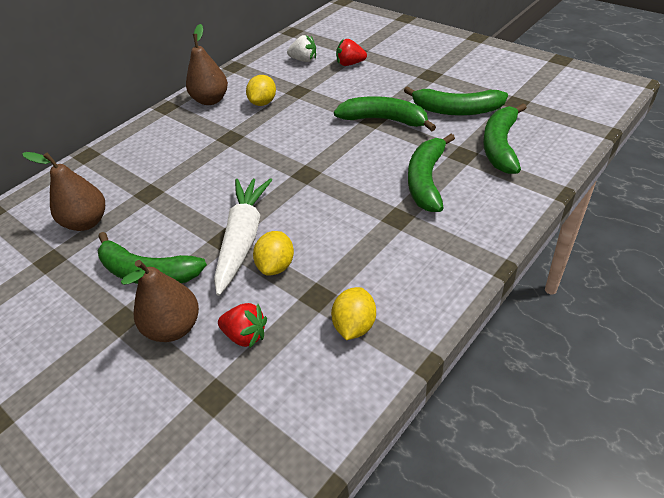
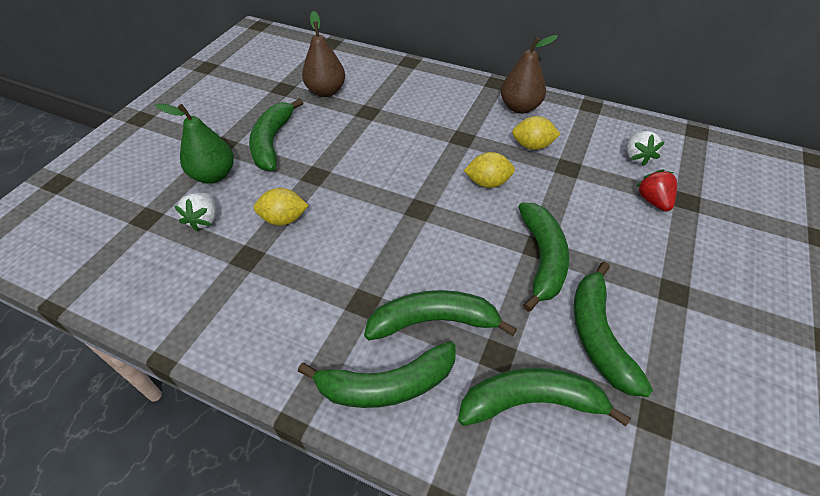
camera: 70 degrees right, 5 degrees up
brown pear [121,260,199,342] -> green pear [156,103,234,184]
white carrot [214,178,272,296] -> none
red strawberry [218,303,267,348] -> white strawberry [175,193,216,232]
yellow lemon [331,287,376,340] -> yellow lemon moved to [464,152,515,188]
none -> green banana [298,341,455,408]

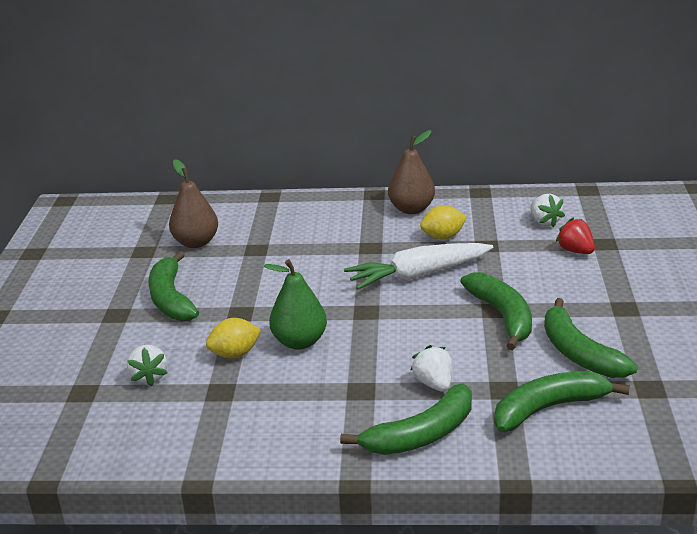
camera: 20 degrees left, 20 degrees down
green pear [156,103,234,184] -> green pear moved to [264,259,327,350]
green banana [364,290,517,340] -> white strawberry [410,345,452,392]
yellow lemon [464,152,515,188] -> white carrot [344,243,493,290]

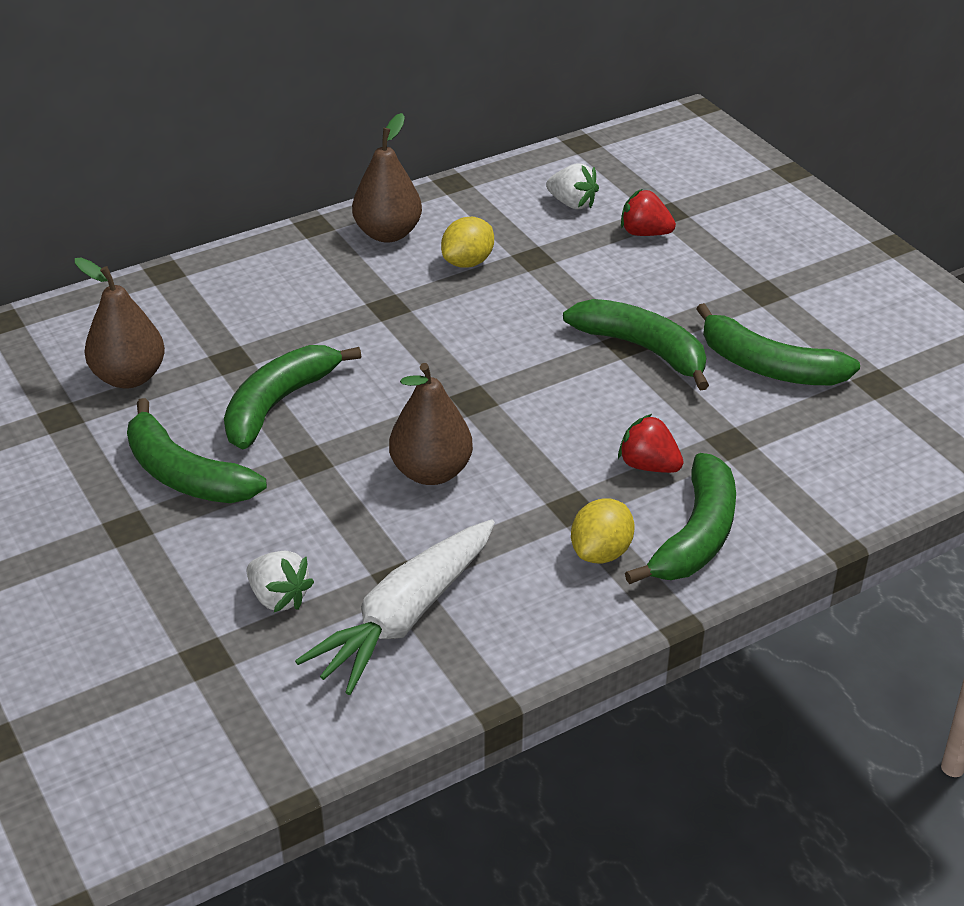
camera: 35 degrees left, 10 degrees up
yellow lemon [206,318,261,358] -> yellow lemon moved to [571,498,635,563]
green pear [264,259,327,350] -> brown pear [389,363,473,485]
white carrot [344,243,493,290] -> white carrot moved to [295,519,495,695]
white strawberry [410,345,452,392] -> red strawberry [618,414,684,473]
green banana [494,371,630,432] -> green banana moved to [224,345,361,449]

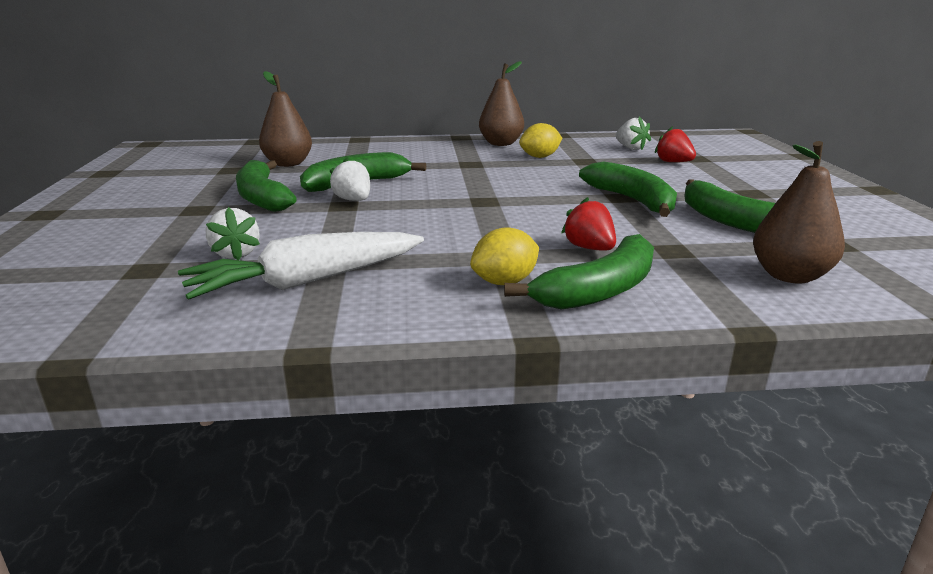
camera: 25 degrees right, 15 degrees down
brown pear [389,363,473,485] -> brown pear moved to [753,141,845,284]
none -> white strawberry [329,158,370,201]

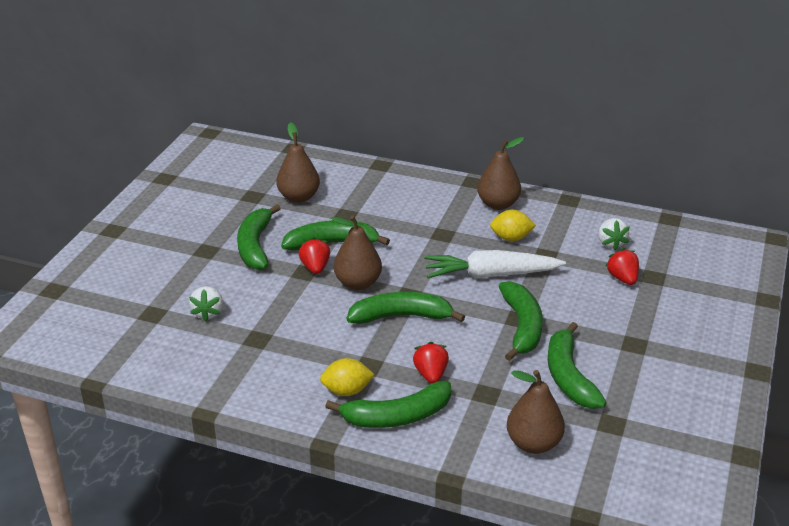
camera: 25 degrees right, 10 degrees up
white carrot [178,232,424,300] -> white carrot moved to [424,250,566,278]
white strawberry [329,158,370,201] -> red strawberry [299,237,330,274]
none -> brown pear [331,215,382,290]
none -> green banana [347,292,465,324]

